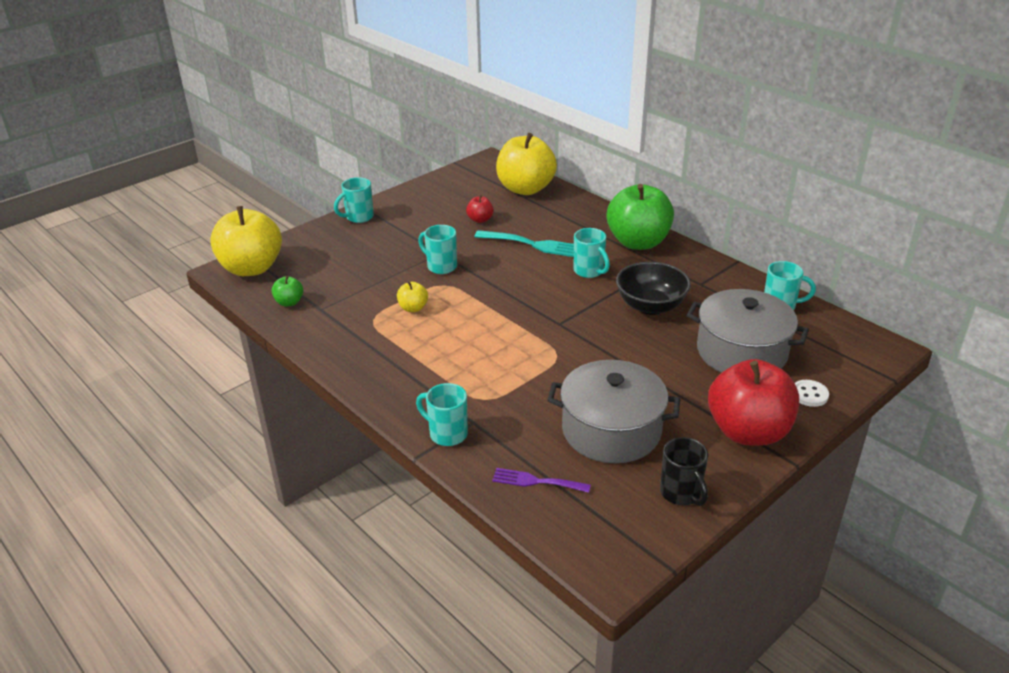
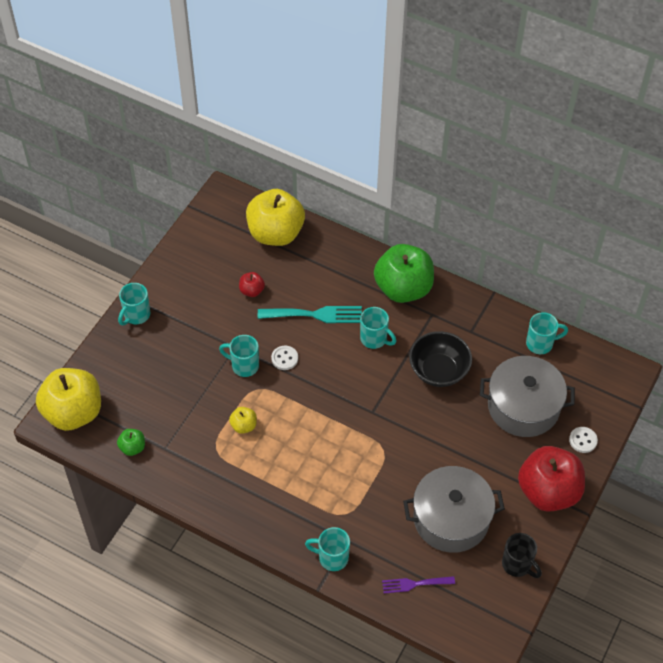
camera: 20 degrees left, 20 degrees up
none -> white button [271,346,298,370]

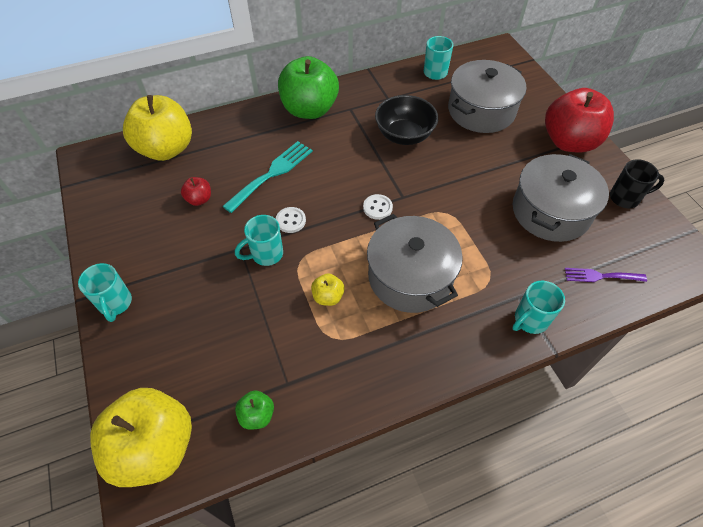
camera: 50 degrees left, 0 degrees up
turquoise mug [360,307,396,349] -> none
purple fork [382,576,455,593] -> purple fork turned 60 degrees clockwise [565,268,647,282]
white button [569,427,598,453] -> white button moved to [363,194,393,220]
none -> grey pot [367,214,463,313]

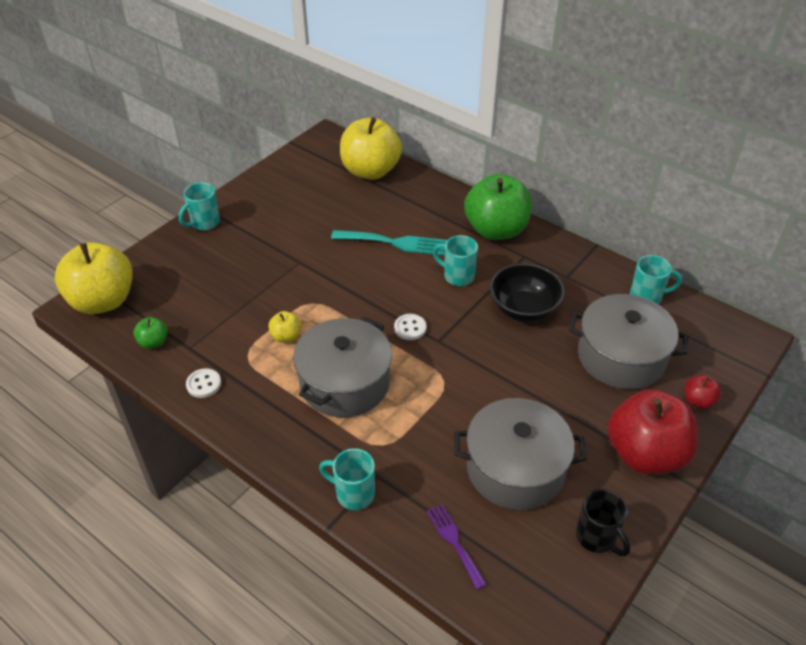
camera: 60 degrees right, 10 degrees down
red apple [181,177,211,206] -> red apple moved to [685,375,721,409]
turquoise mug [235,215,283,266] -> turquoise mug moved to [433,235,478,286]
white button [276,207,306,233] -> white button moved to [186,368,221,398]

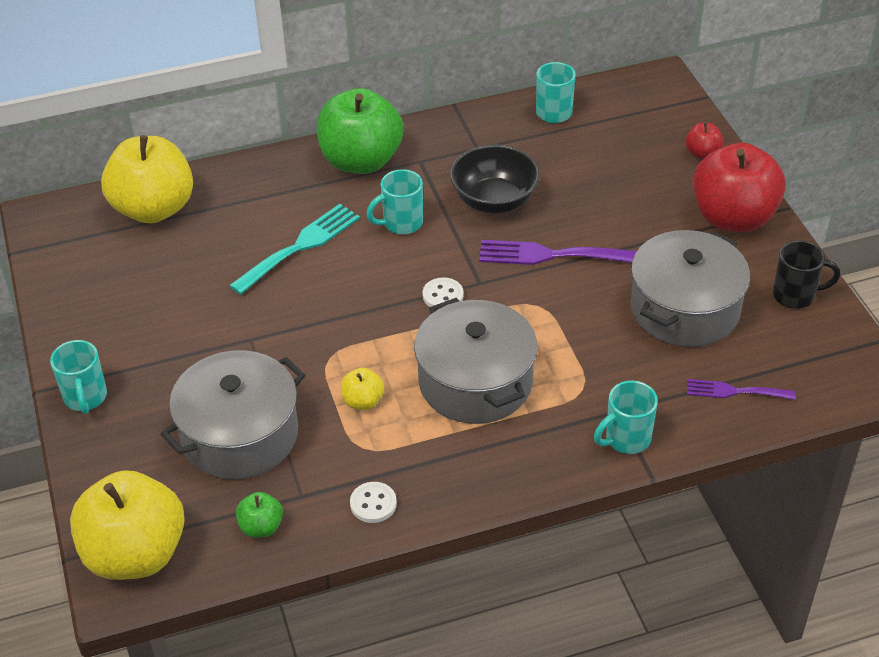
camera: 55 degrees left, 0 degrees up
grey pot [569,294,688,390] -> grey pot moved to [161,350,305,479]
none -> purple fork [479,240,637,265]

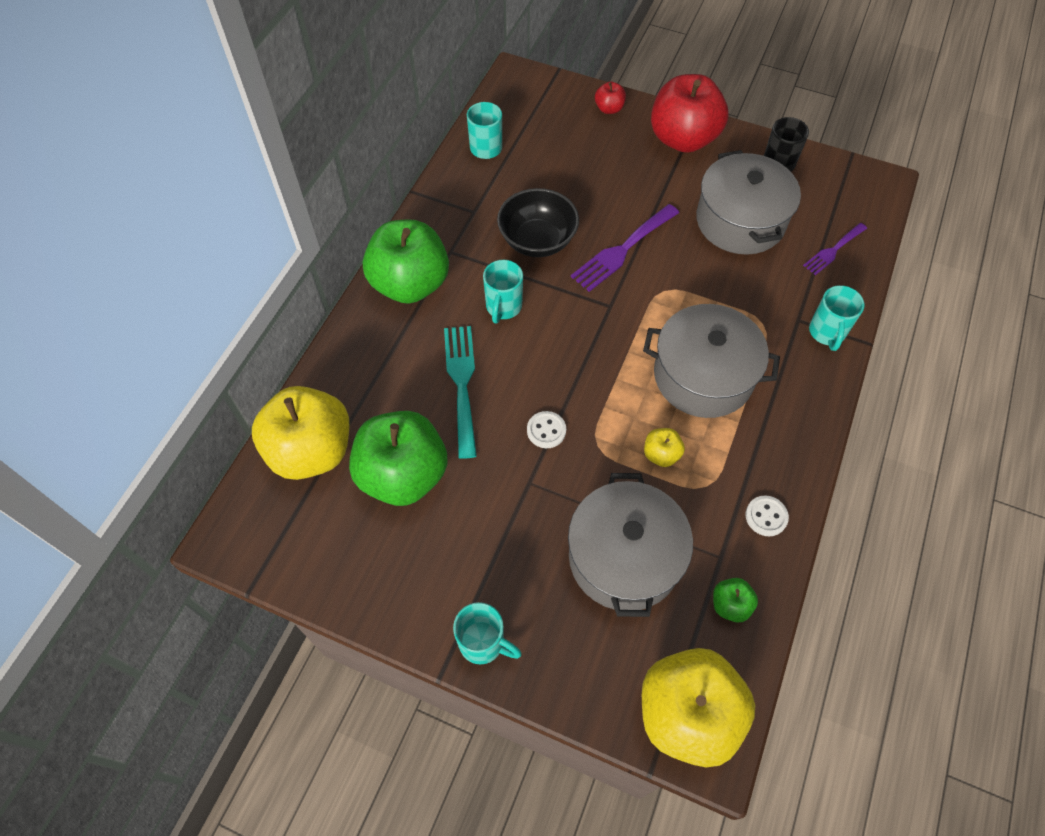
camera: 50 degrees left, 15 degrees up
white button [423,277,464,307] -> white button moved to [527,411,566,448]
none -> green apple [349,411,448,506]

